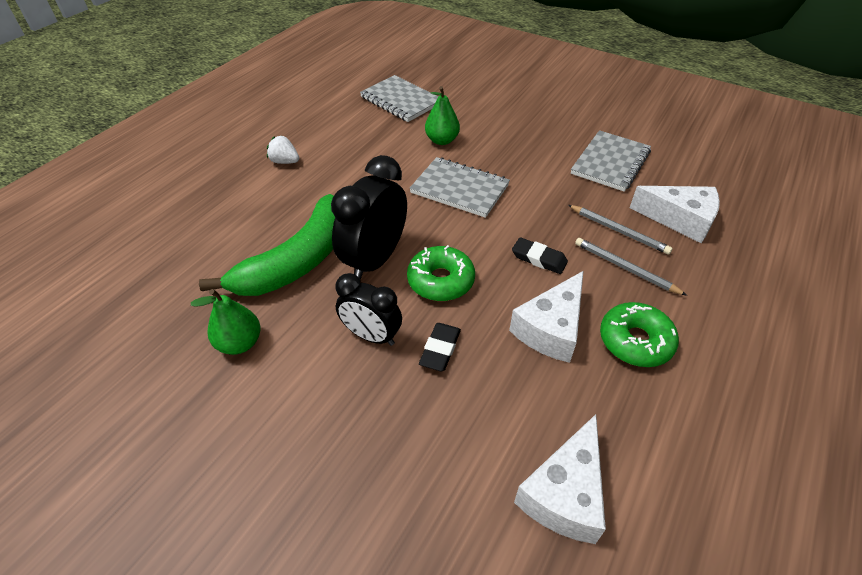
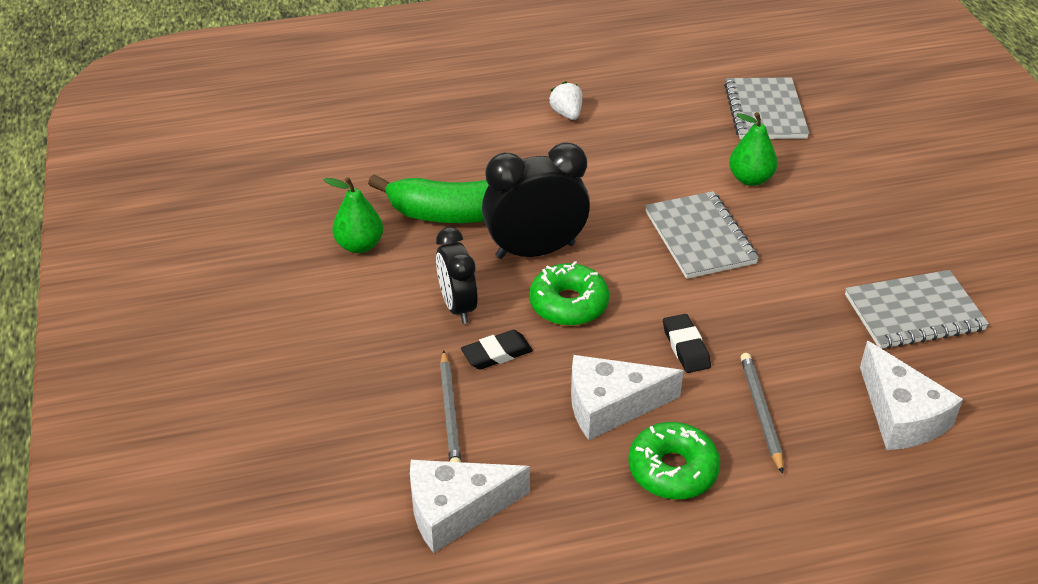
camera: 45 degrees right, 5 degrees down
grey pencil [568,205,673,255] -> grey pencil moved to [440,350,461,462]

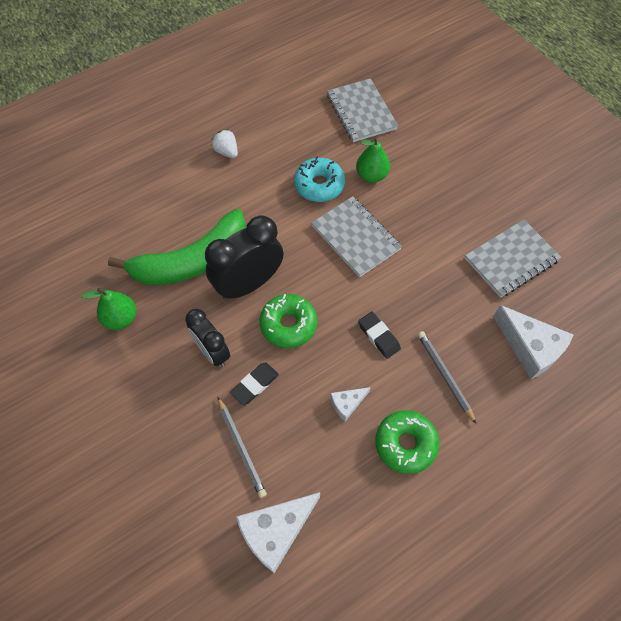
camera: 20 degrees left, 20 degrees up
white cheese [571,355,684,440] -> white cheese [330,387,370,421], size x0.52
none -> turquoise donut [294,156,345,202]

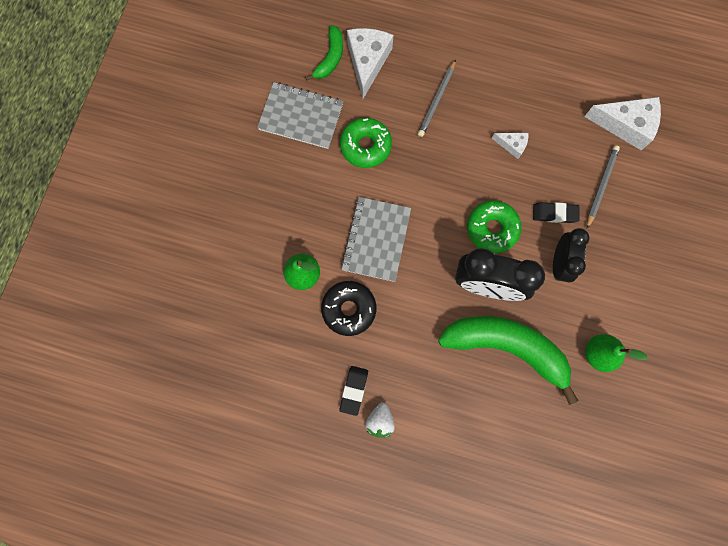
camera: 130 degrees left, 15 degrees up
turquoise donut [294,156,345,202] -> black donut [321,281,376,336]
grey notebook [327,78,398,142] -> none
black eraser [358,312,401,359] -> black eraser moved to [340,366,368,416]
green donut [375,410,439,474] -> green donut moved to [340,118,392,168]
none -> green banana [305,25,343,81]

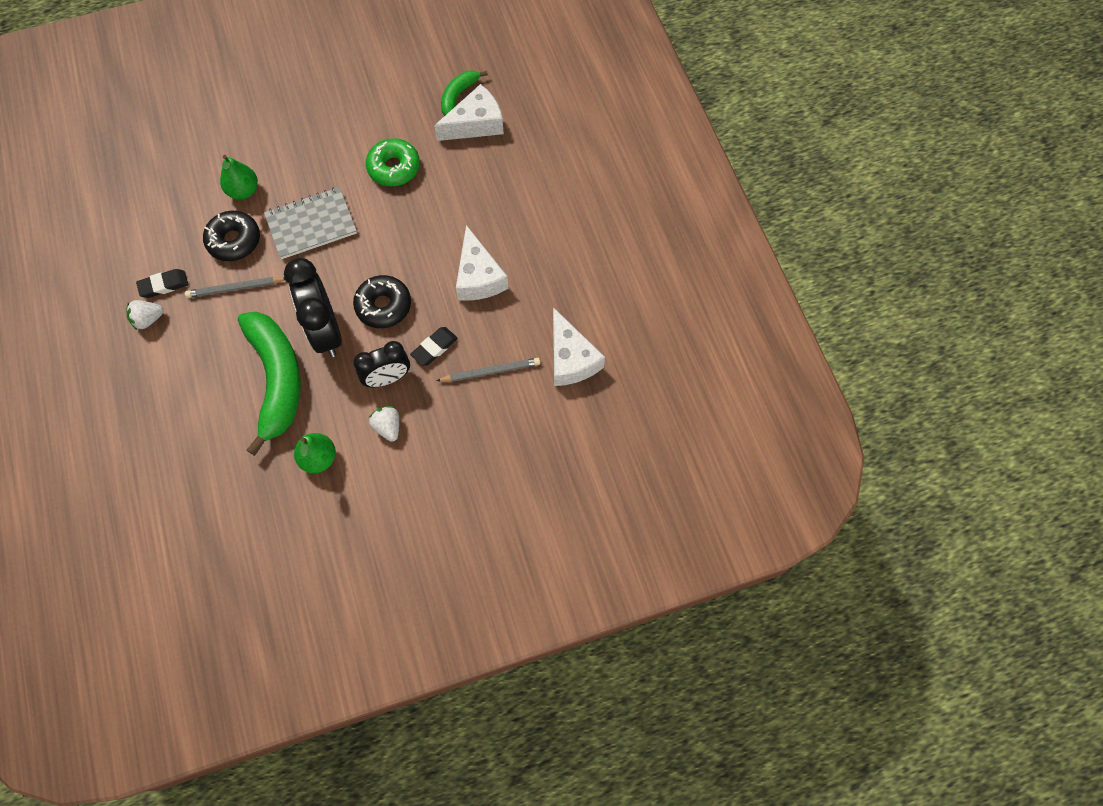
camera: 55 degrees right, 10 degrees down
grey notebook [257,82,344,149] -> none
green banana [305,25,343,81] -> green banana turned 135 degrees clockwise [441,70,488,116]
grey pencil [418,59,456,137] -> grey pencil moved to [185,277,285,298]
green donut [467,200,522,253] -> black donut [353,275,411,328]
white cheese [492,133,528,159] -> white cheese [456,225,508,301], size x1.94
black eraser [533,202,579,223] -> black eraser turned 75 degrees clockwise [410,327,458,366]
none -> white strawberry [369,406,399,442]

